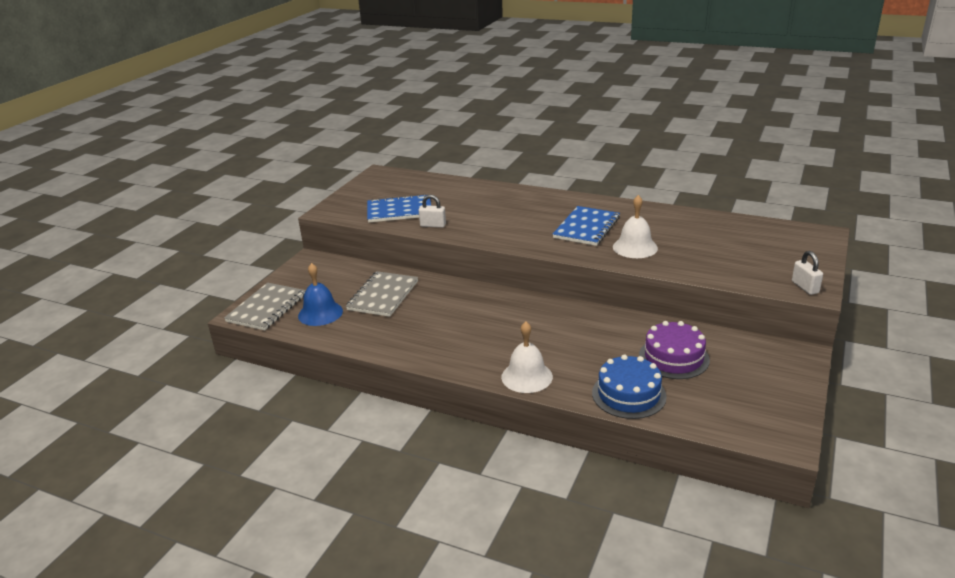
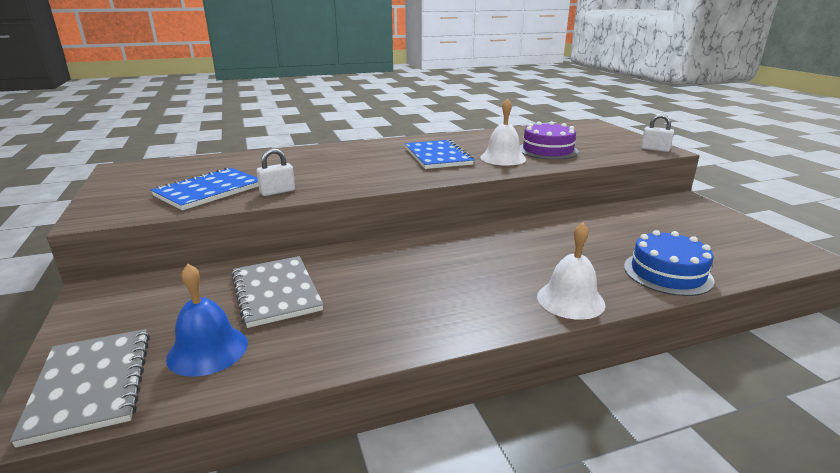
camera: 45 degrees left, 5 degrees down
purple cake [639,321,710,379] -> purple cake moved to [520,121,579,160]

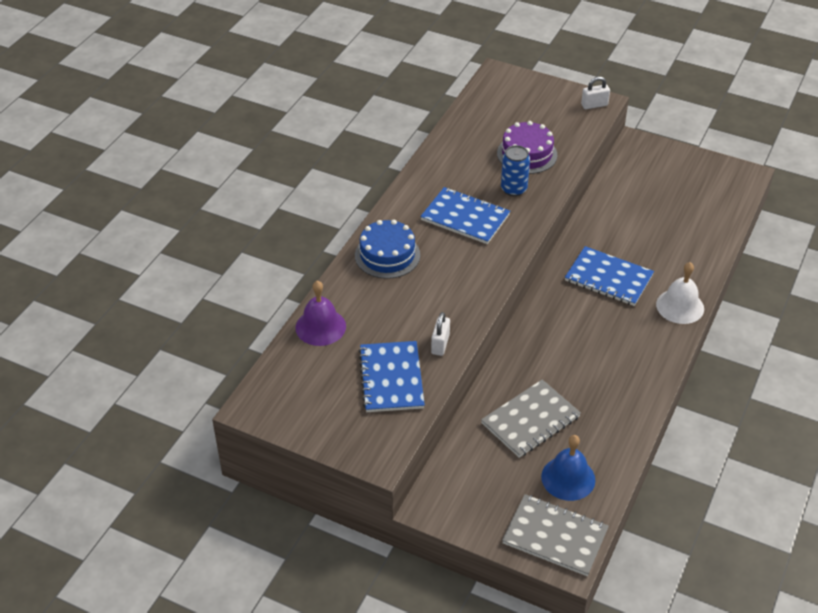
camera: 45 degrees left, 20 degrees up
grey notebook [231,256,323,328] -> grey notebook turned 60 degrees counterclockwise [481,379,581,458]
white bell [480,98,526,166] -> blue can [501,145,530,196]
blue cake [624,230,715,296] -> blue cake moved to [355,220,420,279]
none -> purple bell [295,280,346,346]
none -> blue notebook [565,246,654,306]

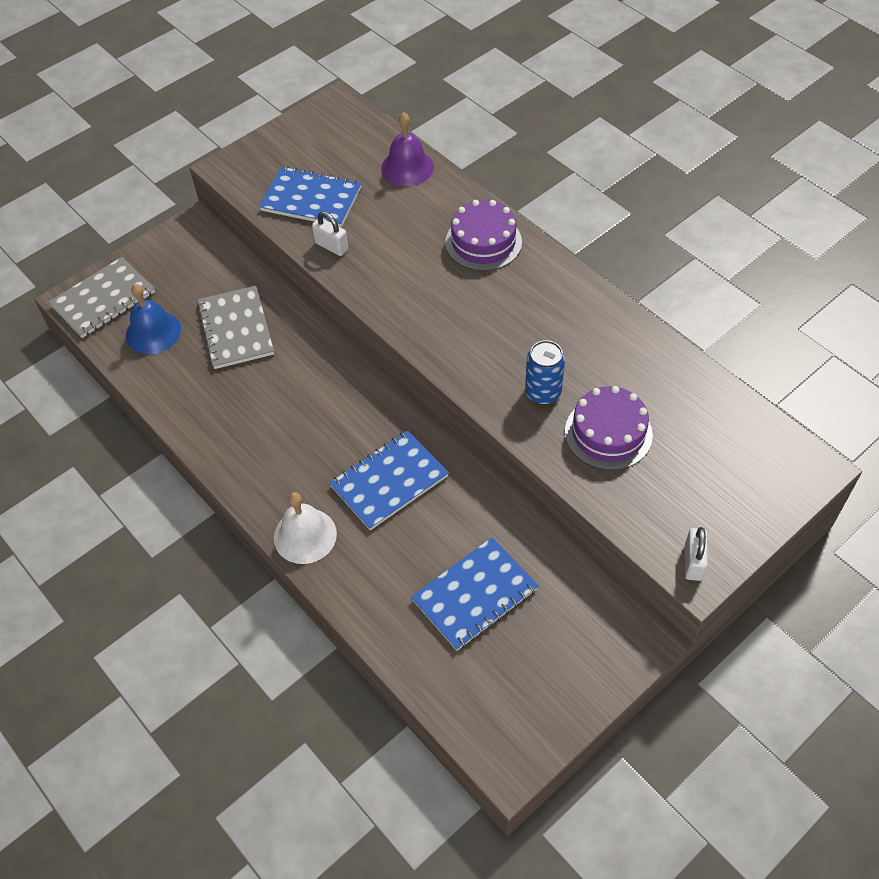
camera: 115 degrees right, 10 degrees up
blue cake [355,220,420,279] -> purple cake [445,200,522,271]
blue notebook [420,187,510,244] -> blue notebook moved to [411,537,539,651]

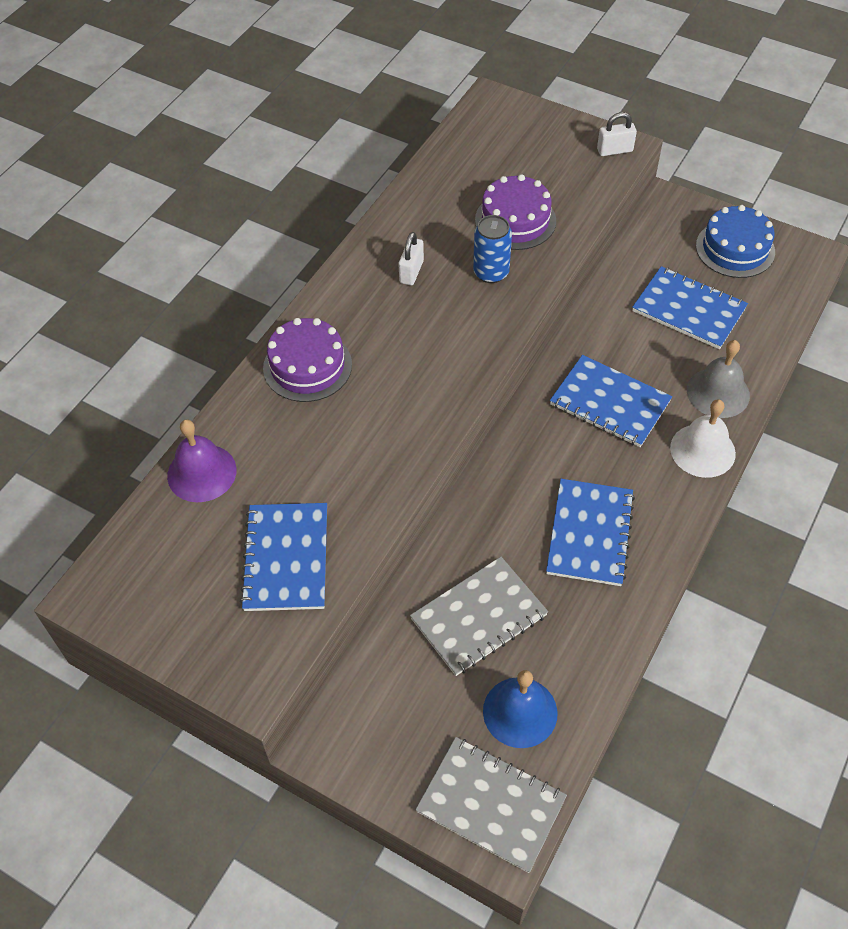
camera: 110 degrees left, 0 degrees up
white padlock [312,211,348,256] -> white padlock moved to [398,232,424,285]
none -> blue notebook [546,479,635,586]
none -> grey bell [687,340,750,418]
none -> blue cake [696,205,775,278]

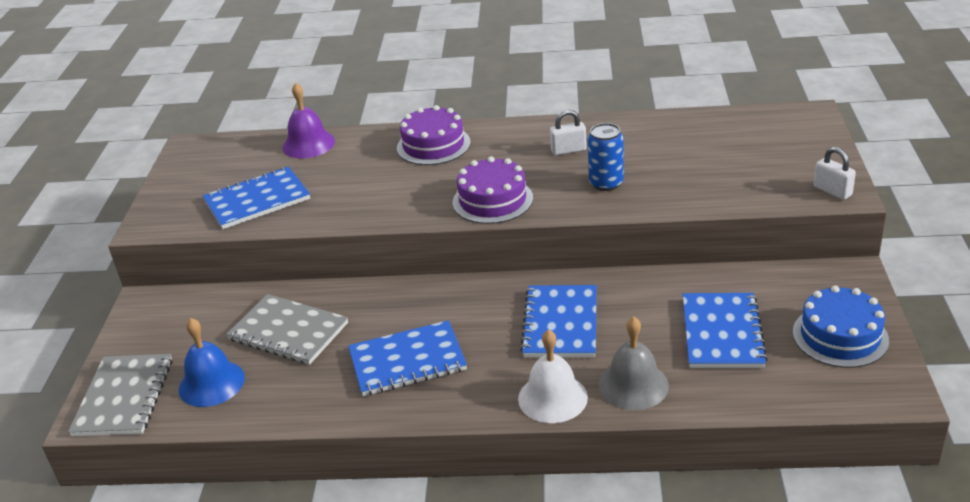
camera: 65 degrees right, 20 degrees down
purple cake [475,174,556,250] -> purple cake moved to [453,156,533,224]

